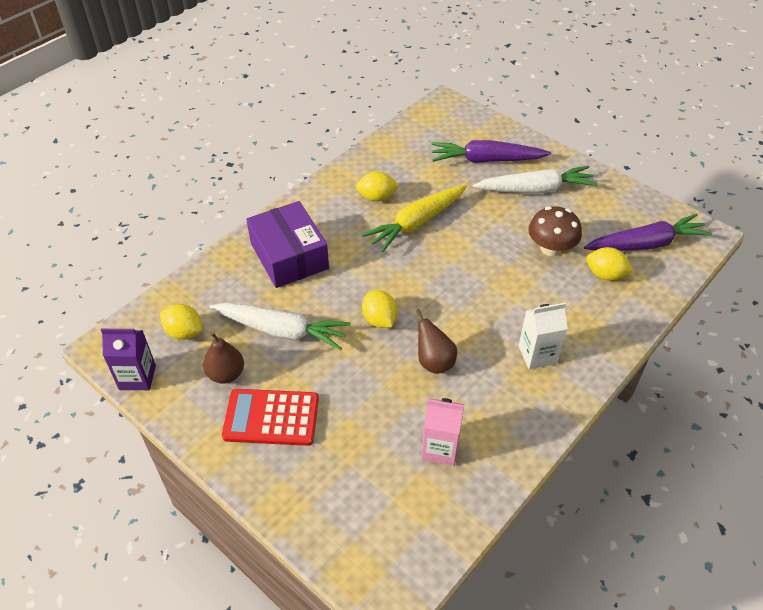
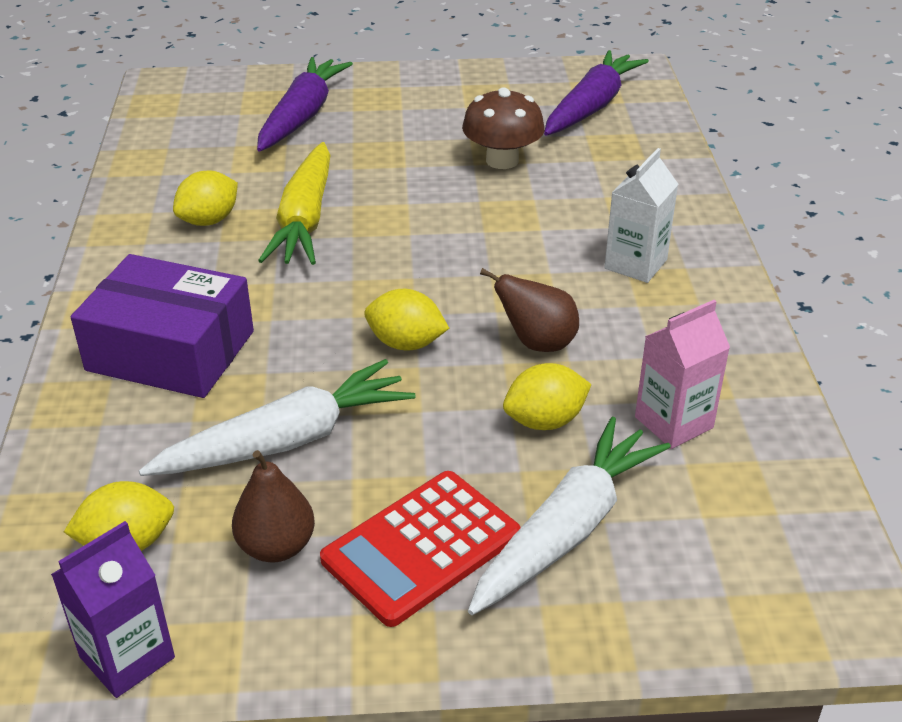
camera: 45 degrees left, 10 degrees down
purple carrot [432,140,551,163] -> purple carrot turned 150 degrees clockwise [257,57,353,152]
white carrot [473,166,597,194] -> white carrot moved to [468,417,671,615]
yellow lemon [586,247,633,281] -> yellow lemon moved to [503,363,592,430]

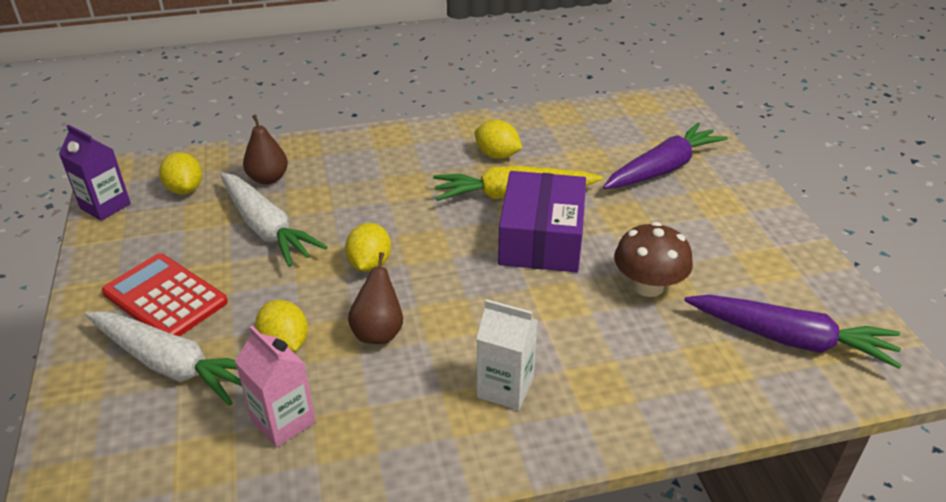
camera: 80 degrees right, 0 degrees up
purple box [71,254,254,398] -> purple box moved to [498,171,586,272]
brown pear [232,450,315,562] -> brown pear moved to [243,115,288,185]
purple carrot [257,57,353,152] -> purple carrot turned 45 degrees counterclockwise [603,123,728,189]

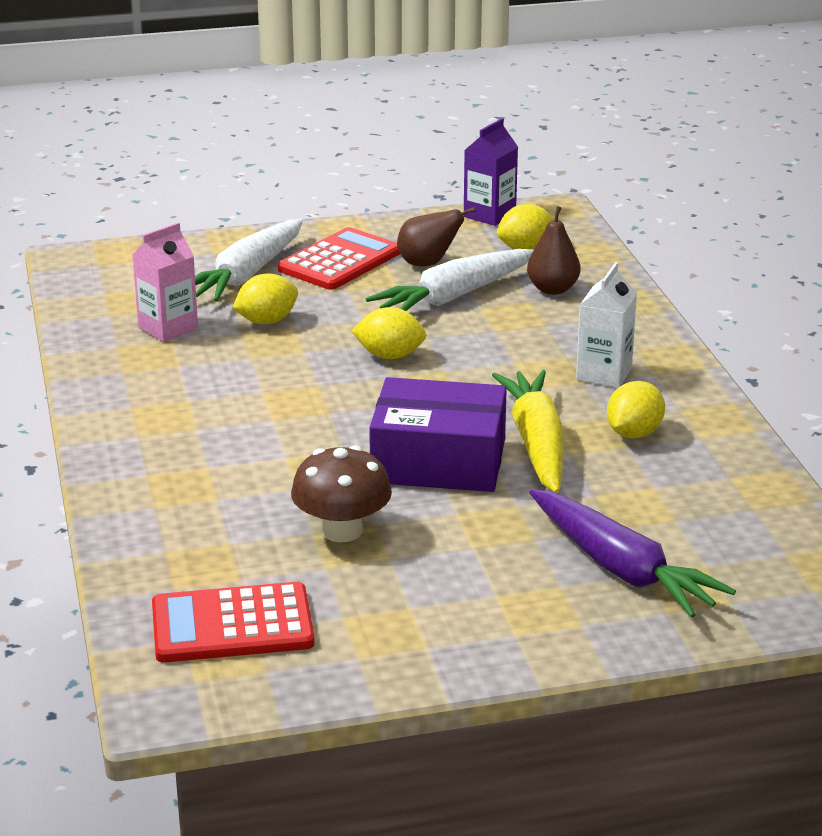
camera: 90 degrees right, 10 degrees down
brown pear [348,252,403,344] -> brown pear moved to [397,207,476,267]
white carton [477,299,538,410] -> white carton moved to [576,262,637,388]
purple carrot [684,295,902,369] -> red calculator [152,582,315,662]

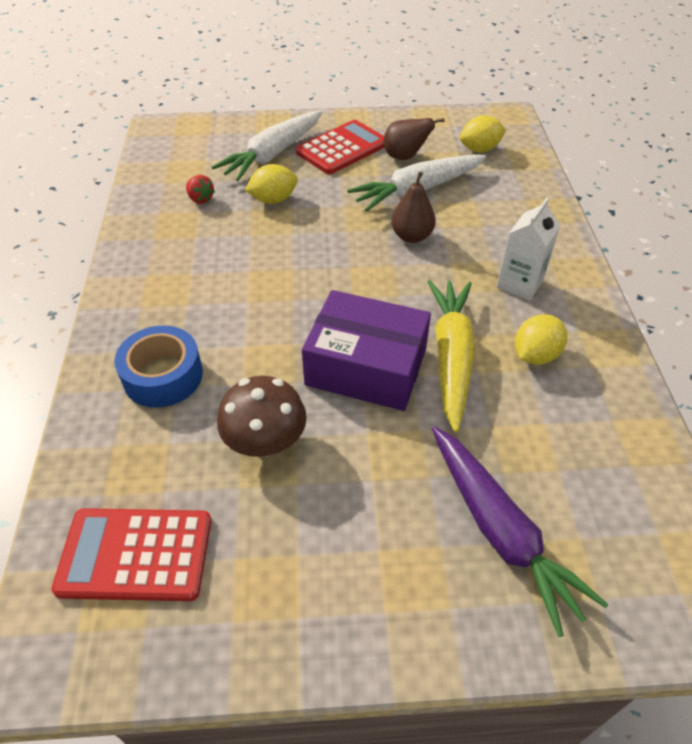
camera: 10 degrees right, 20 degrees up
pink carton [132,223,198,342] -> red strawberry [186,175,215,204]
yellow lemon [351,307,426,359] -> none
purple carton [464,118,518,226] -> none
brown pear [527,206,580,295] -> brown pear moved to [391,171,436,243]
none -> blue tape [114,325,203,408]

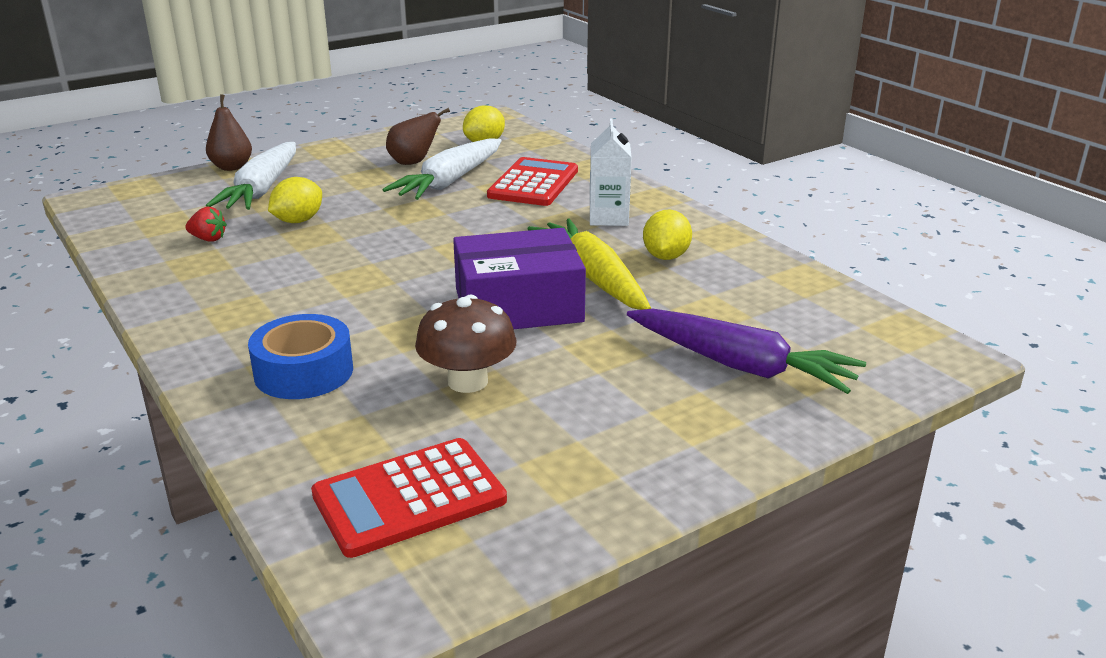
camera: 30 degrees left, 20 degrees down
red calculator [296,120,384,174] -> red calculator moved to [487,157,578,206]
brown pear [391,171,436,243] -> brown pear moved to [206,94,252,171]

